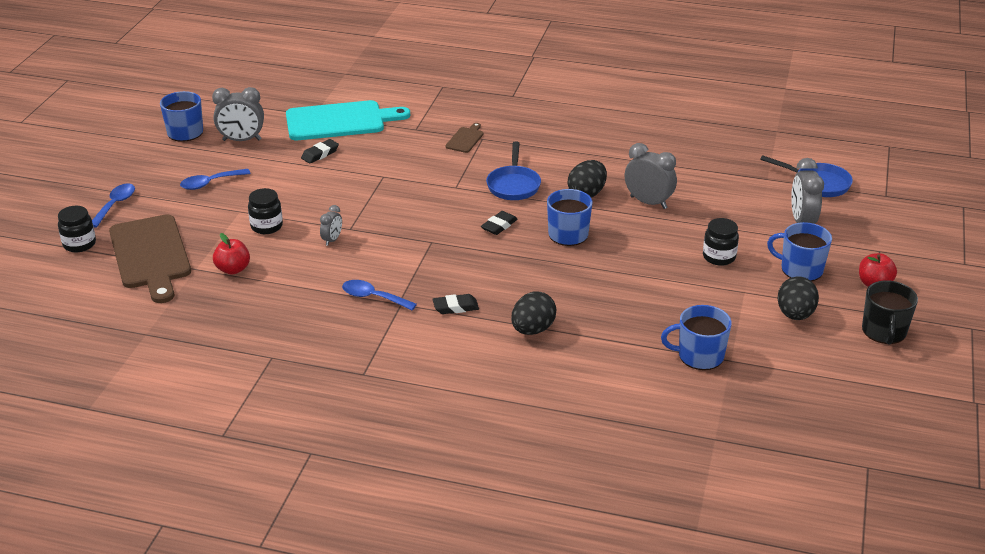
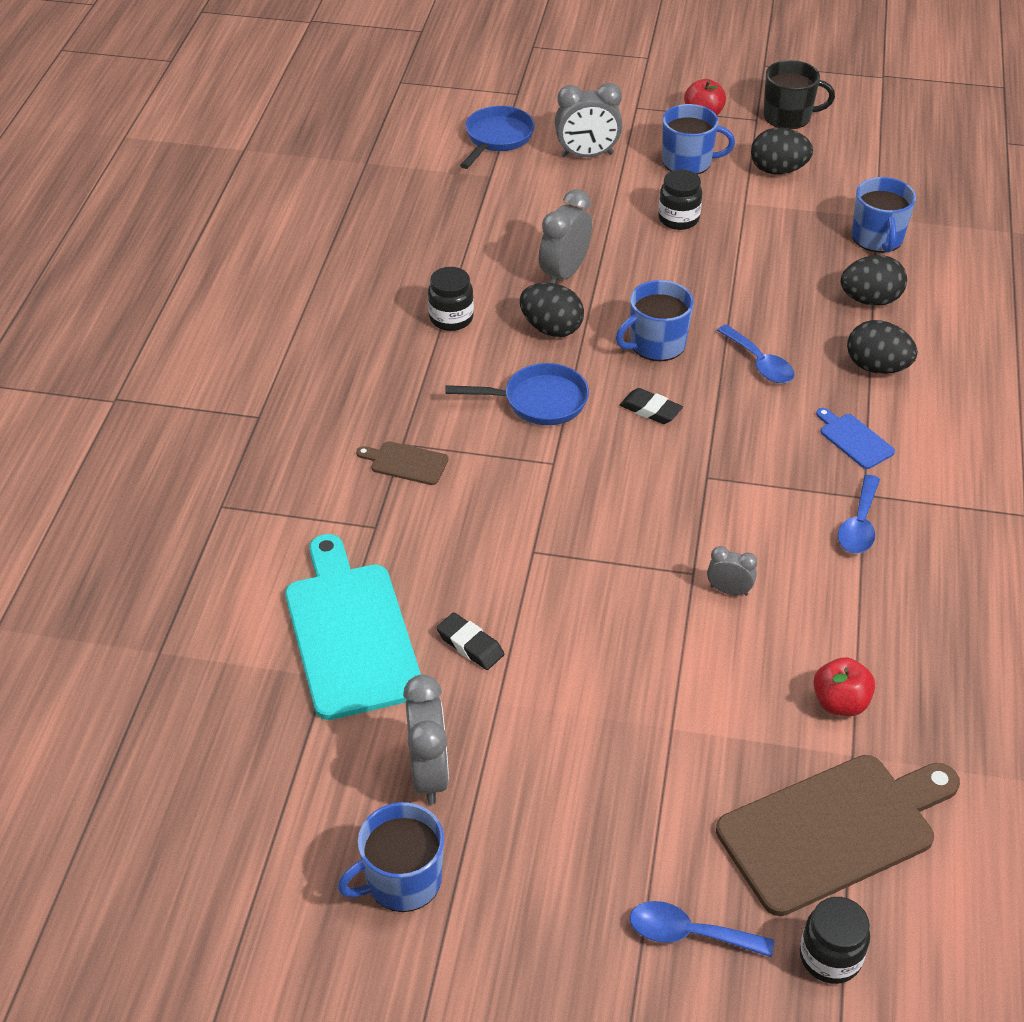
camera: 95 degrees left, 10 degrees up
blue spoon [180,169,251,190] -> blue spoon moved to [717,325,795,383]
black jar [248,188,283,234] -> black jar moved to [428,267,474,331]
black eraser [432,294,479,314] -> blue cutting board [816,408,895,469]
blue mug [767,222,832,281] -> blue mug turned 105 degrees counterclockwise [662,104,735,175]
none -> black egg [840,255,907,306]

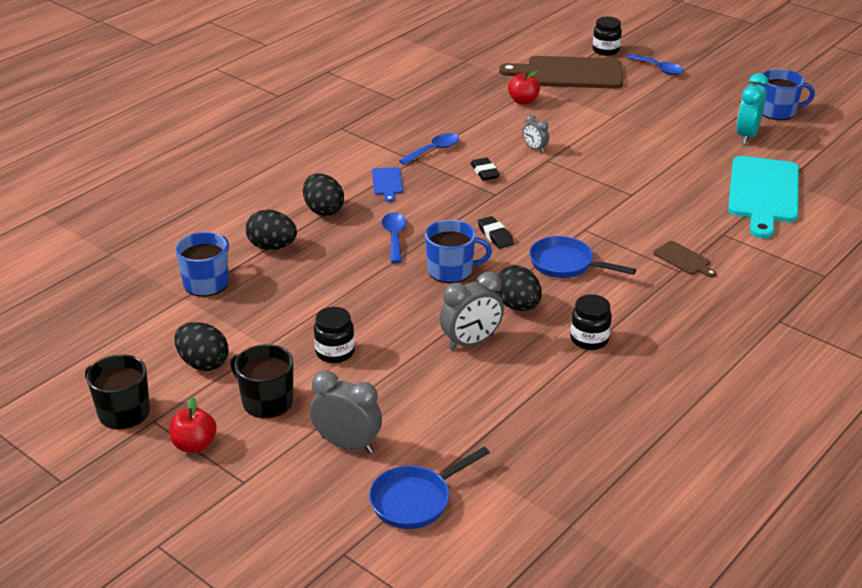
camera: 150 degrees left, 10 degrees down
grey clock [403,674,449,805] -> turquoise clock [736,73,769,144]
black eraser [436,612,504,670] -> black eraser moved to [470,158,500,181]
blue mug [662,104,735,175] -> black mug [230,344,293,418]

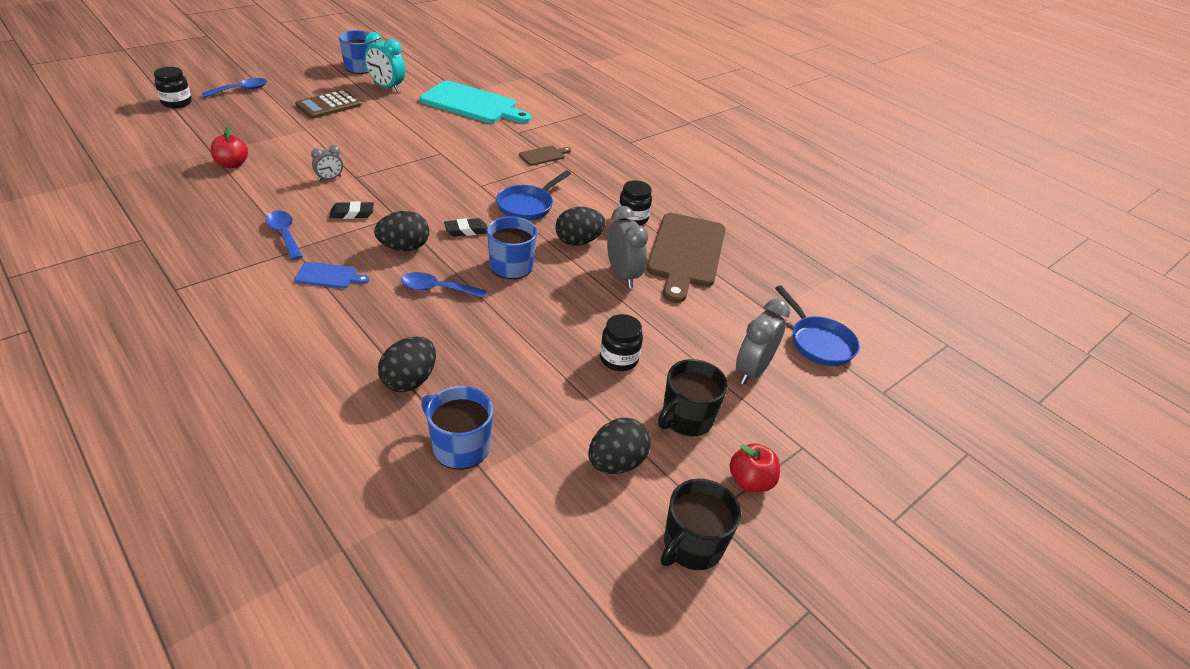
camera: 85 degrees left, 5 degrees up
black egg [303,173,344,216] -> black egg moved to [374,211,429,251]
brown cutting board [499,56,623,89] -> brown cutting board moved to [647,213,726,303]
none -> brown calculator [295,90,362,118]

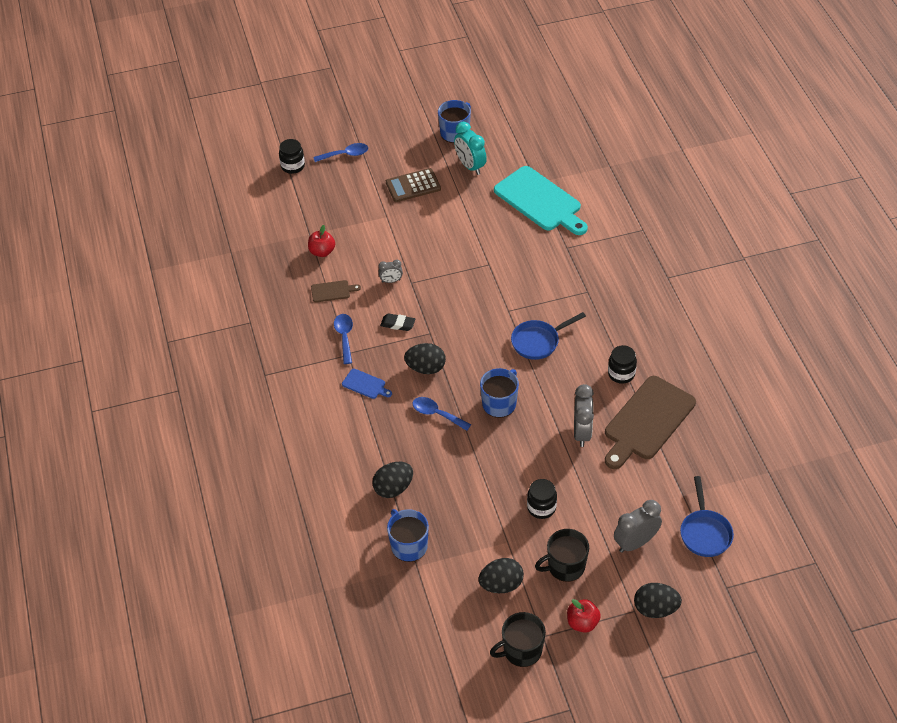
camera: 30 degrees right, 10 degrees up
black eraser [444,218,488,237] -> none
brown cutting board [519,146,571,166] -> brown cutting board moved to [311,280,361,302]
black egg [555,207,605,246] -> black egg moved to [634,583,682,618]

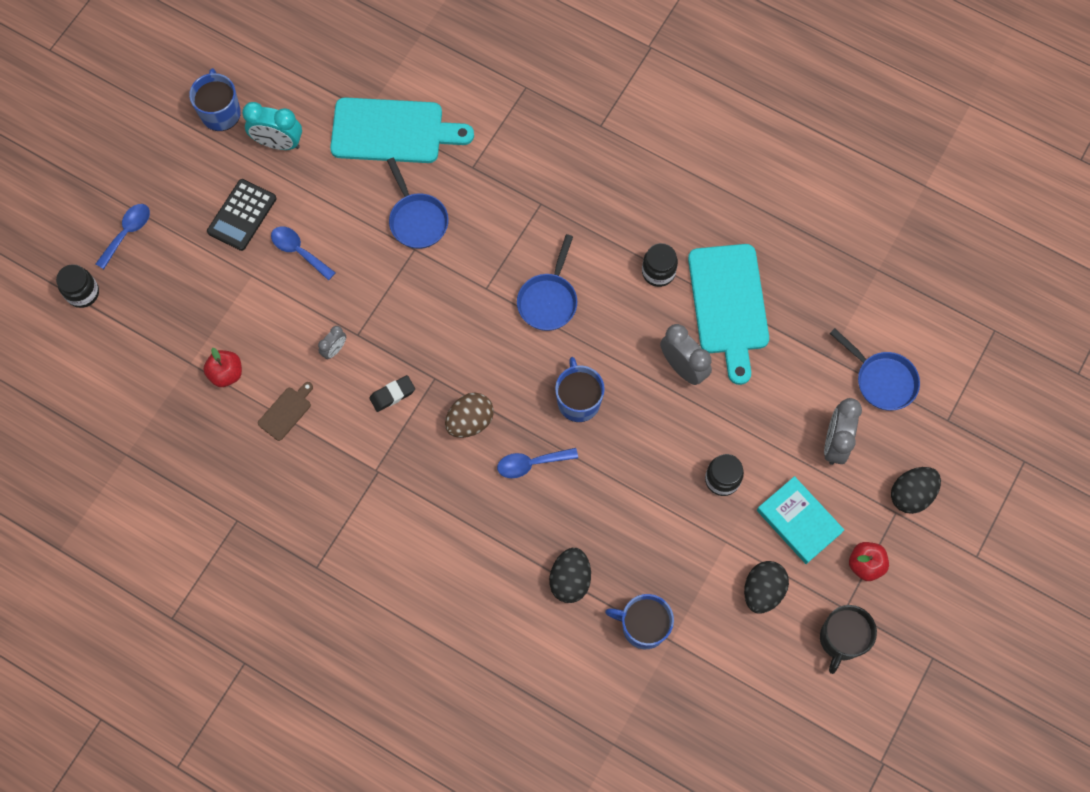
camera: 45 degrees left, 20 degrees up
blue spoon [334,314,353,364] -> blue spoon moved to [271,226,336,281]
blue cutting board [342,369,392,399] -> none
brown calculator [386,168,441,202] -> black calculator [207,179,277,251]
black egg [404,343,446,374] -> brown egg [445,393,494,438]
black mug [535,529,589,582] -> turquoise book [757,476,844,564]
brown cutting board [605,376,696,469] -> turquoise cutting board [688,244,769,385]
none -> blue pan [387,158,449,249]

